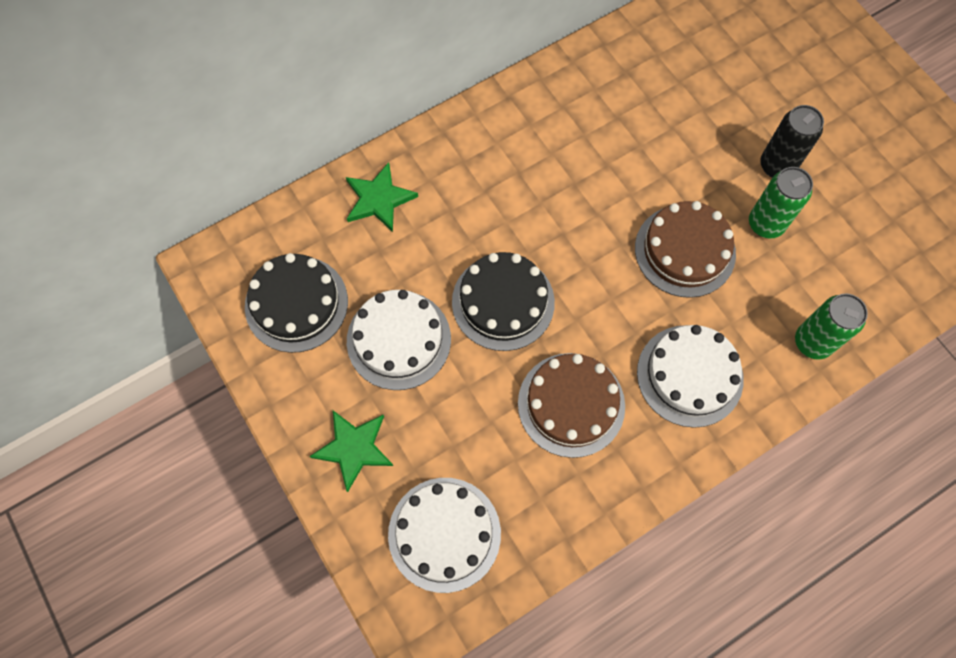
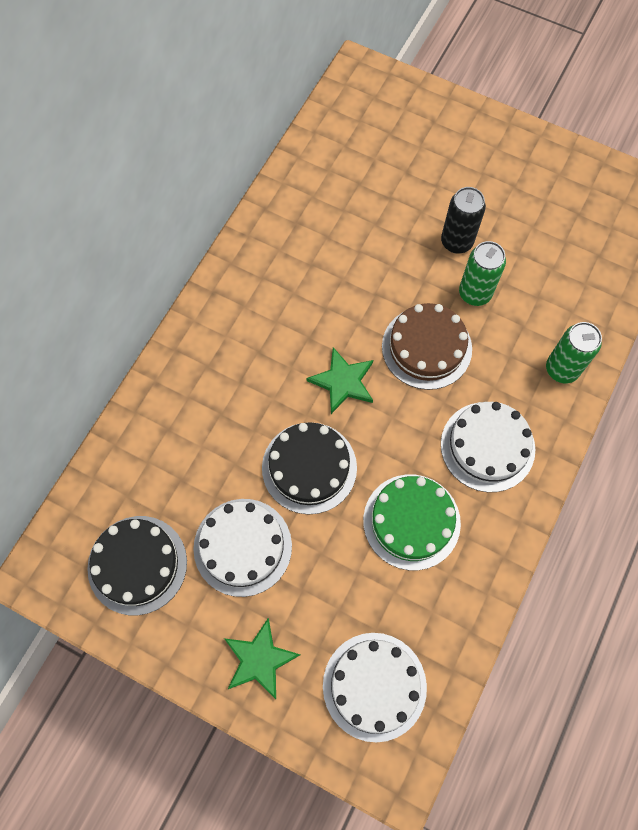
camera: 30 degrees left, 0 degrees up
green star [346,162,418,232] -> green star moved to [307,347,373,414]
brown cake [518,353,625,458] -> green cake [363,475,461,570]

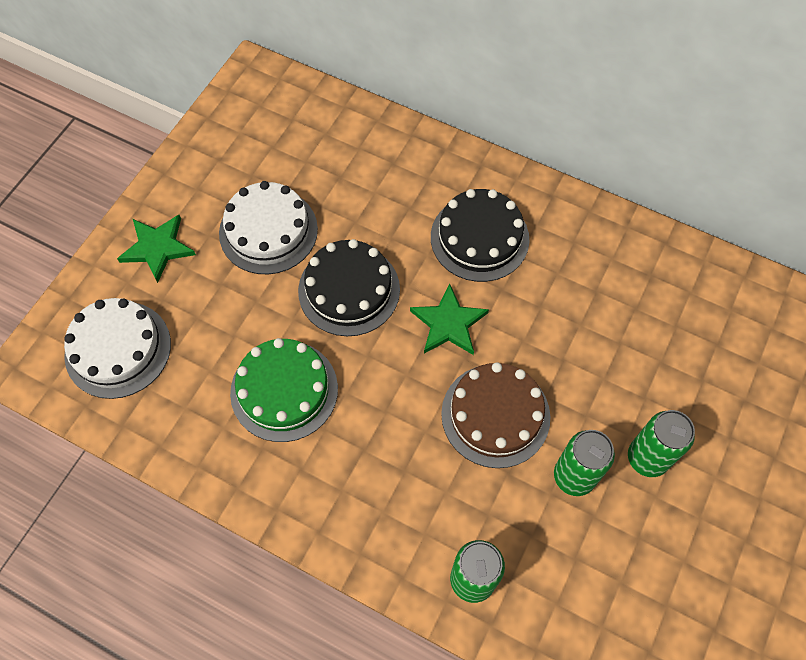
camera: 90 degrees right, 5 degrees down
black cake [87,516,187,615] -> black cake moved to [431,189,529,282]
black can [441,187,486,254] -> green can [628,410,695,477]
white cake [441,402,535,492] -> none

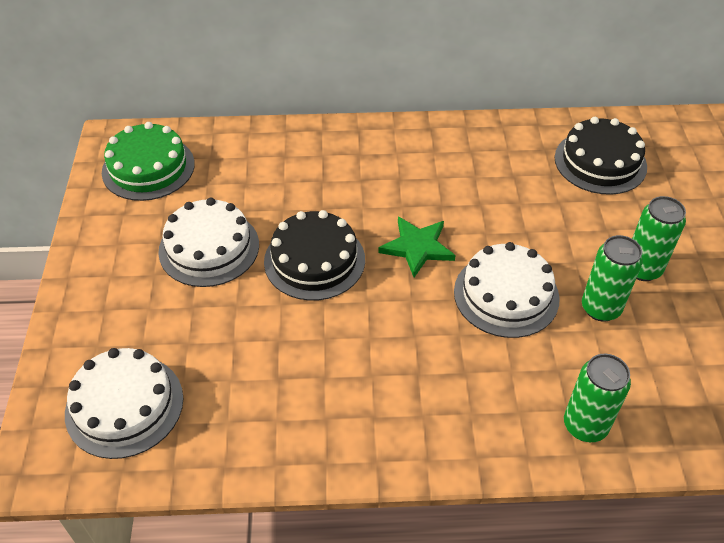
camera: 30 degrees left, 15 degrees down
green star [117,215,196,283] -> none
green cake [230,338,338,442] -> green cake moved to [102,122,195,201]
black cake [431,189,529,282] -> black cake moved to [555,117,647,195]
brown cake [441,362,550,468] -> white cake [454,242,560,338]

